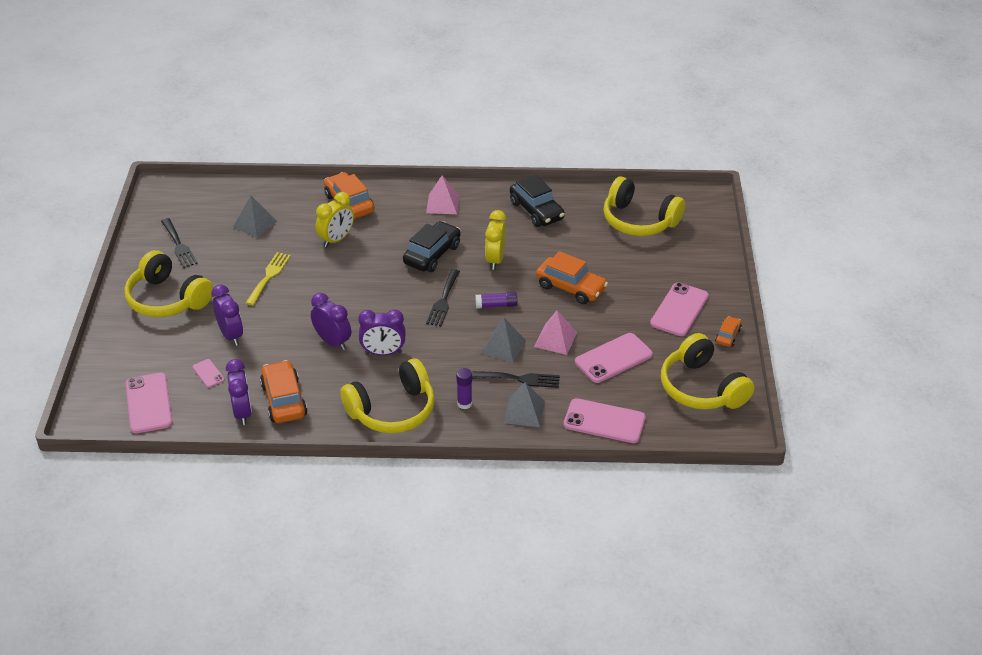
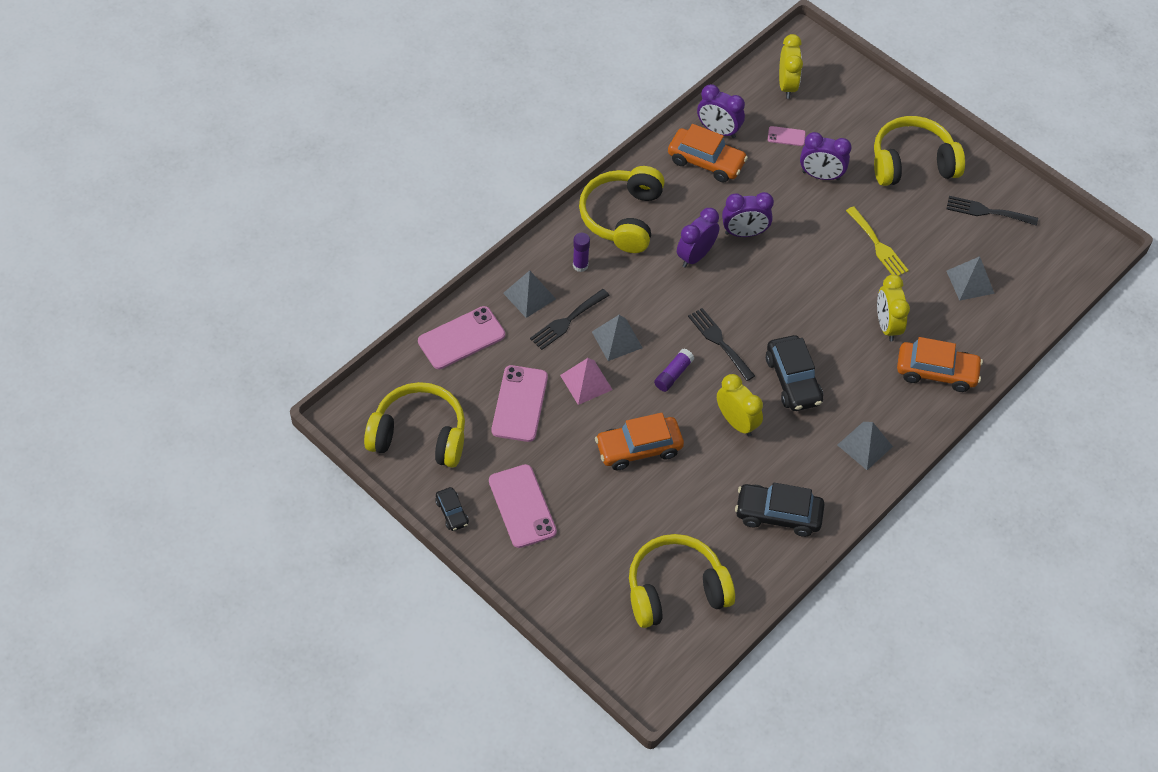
camera: 130 degrees right, 15 degrees up
pink phone [125,373,173,434] -> yellow clock [779,34,803,99]
pink pyramid [426,176,460,214] -> grey pyramid [838,422,893,470]
orange car [715,316,742,347] -> black car [435,487,469,531]

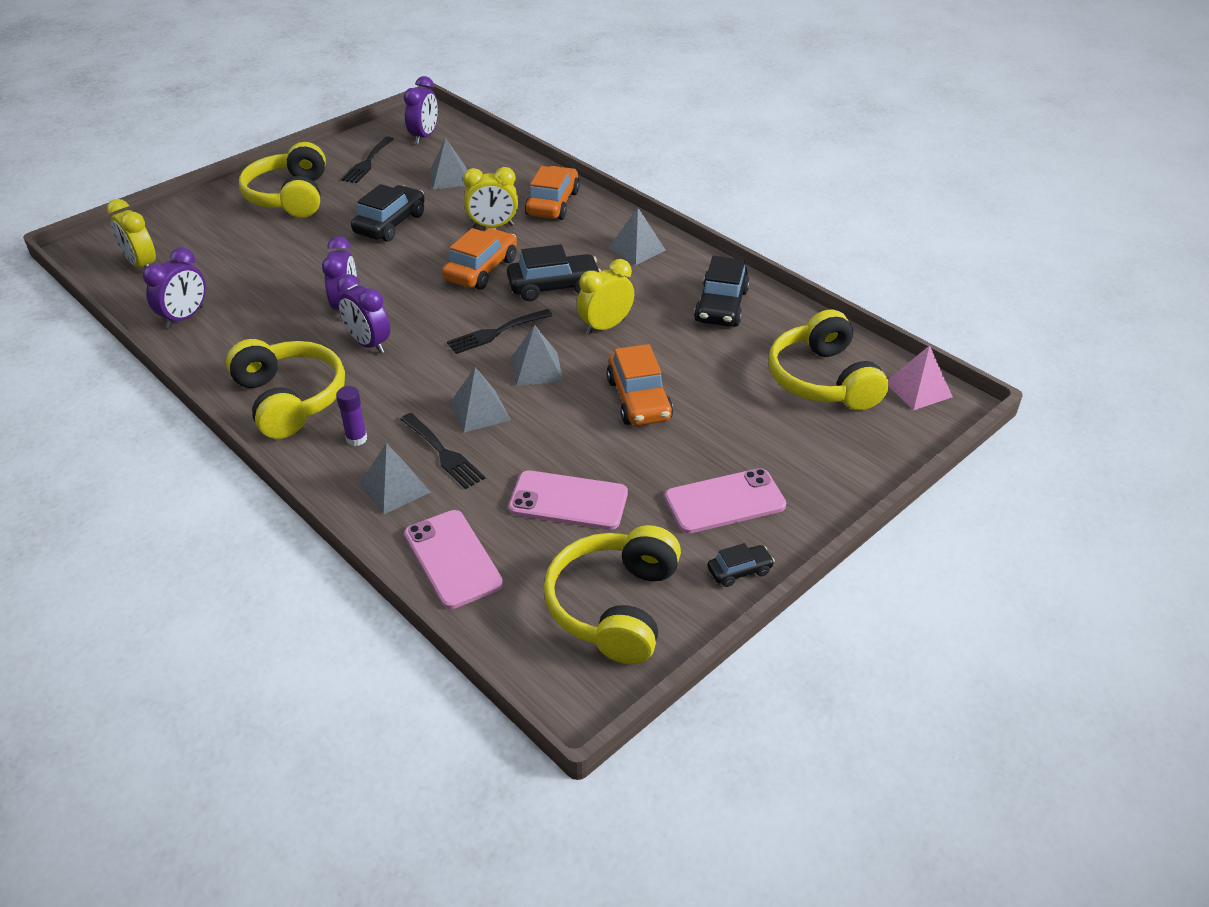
camera: 85 degrees left, 15 degrees down
pink pyramid [560,358,613,405] -> pink pyramid moved to [888,345,953,410]
yellow headphones [579,166,665,253] -> yellow headphones turned 135 degrees counterclockwise [226,339,345,439]
purple glue stick [654,349,694,392] -> grey pyramid [512,325,563,386]
orange car [668,124,748,183] -> orange car moved to [442,228,517,290]
pink phone [768,126,806,146] -> none
yellow clock [779,34,803,99] -> yellow clock turned 135 degrees counterclockwise [107,199,156,268]
purple clock [800,132,852,180] -> purple clock moved to [404,76,438,144]
yellow fork [846,206,909,276] -> black car [351,184,425,242]

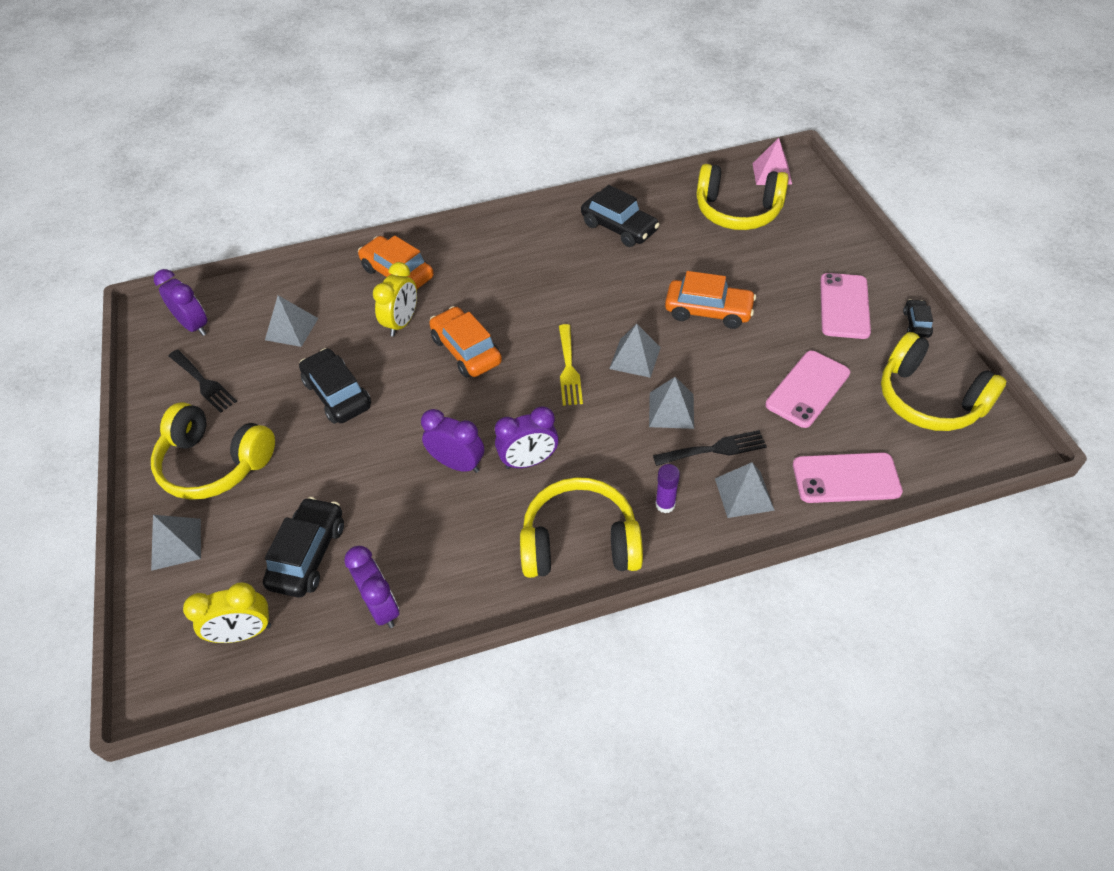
camera: 60 degrees left, 10 degrees up
black fork [447,309,553,354] -> yellow fork [559,324,583,406]
black car [507,244,601,301] -> black car moved to [263,497,344,597]
yellow clock [577,259,634,335] -> none
grey pyramid [609,208,665,265] -> grey pyramid moved to [151,515,201,571]

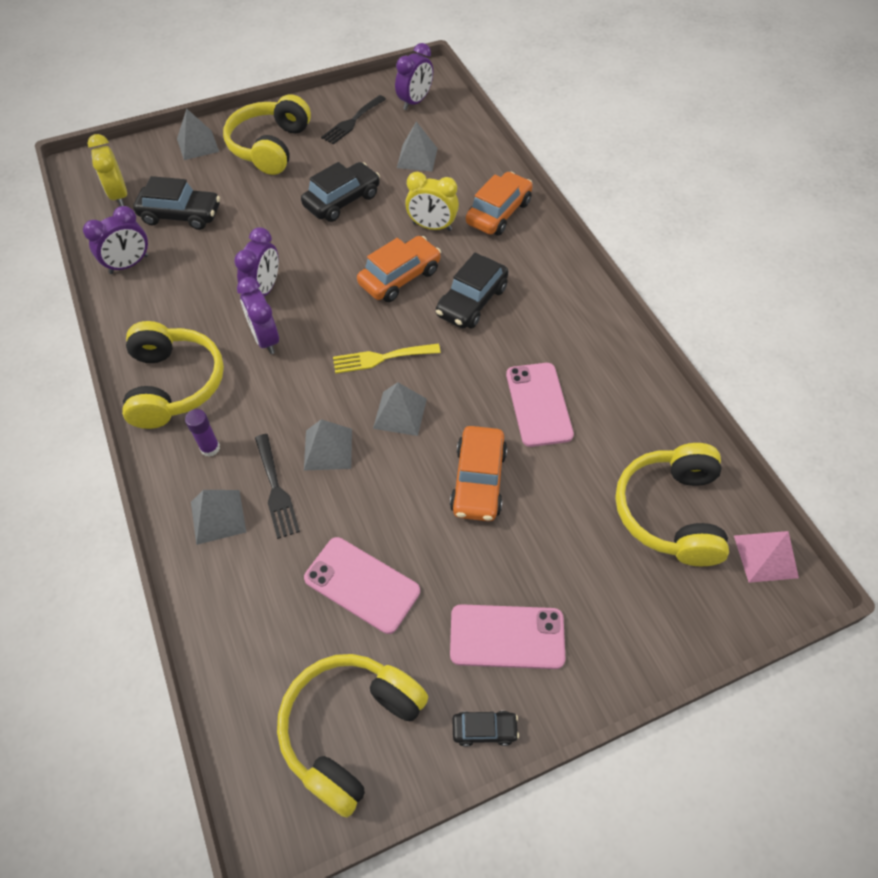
camera: 80 degrees right, 5 degrees up
black car [581,185,660,247] -> black car moved to [436,253,508,328]
pink phone [793,452,903,503] -> pink phone moved to [506,363,574,447]

